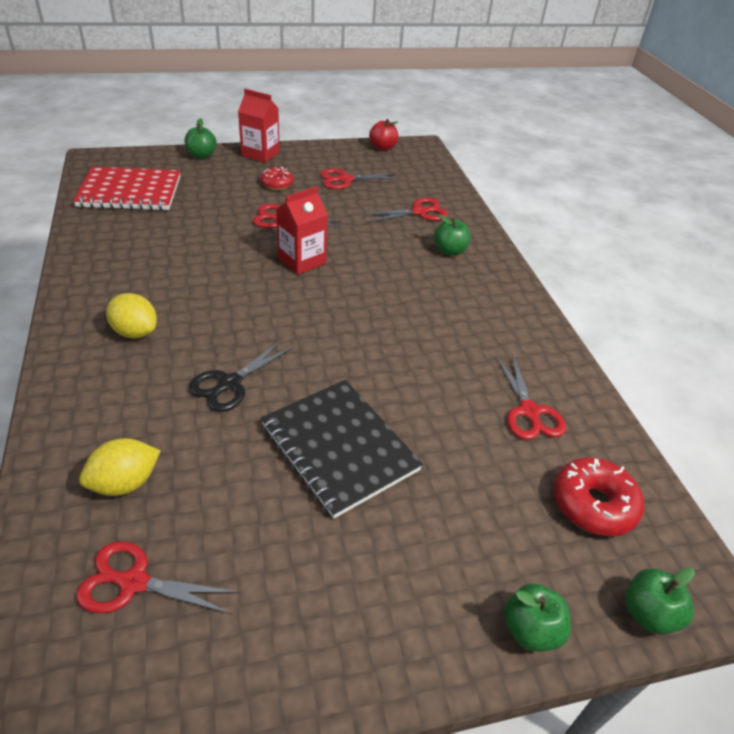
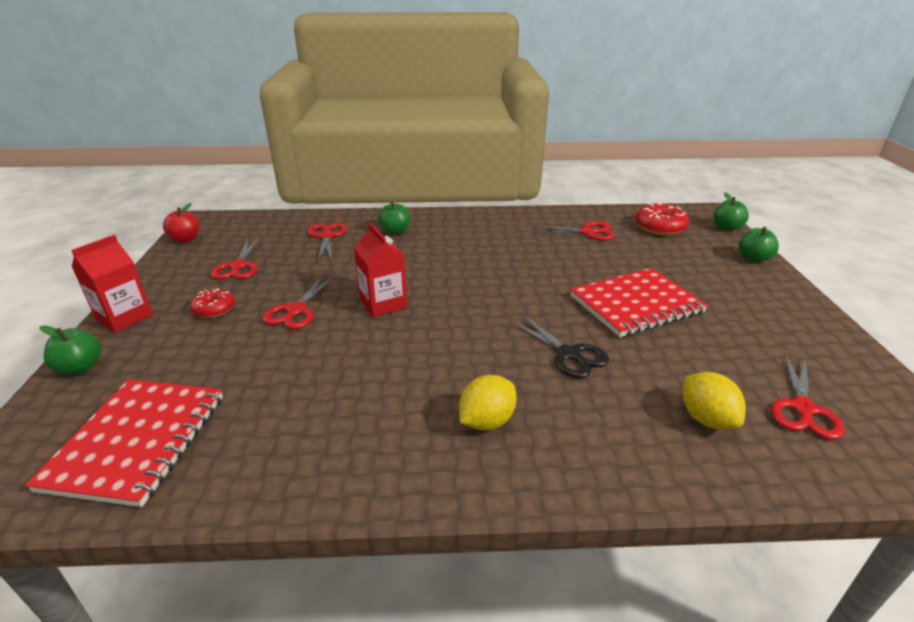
camera: 75 degrees left, 10 degrees down
black notebook [261,380,423,518] -> red notebook [570,268,708,337]

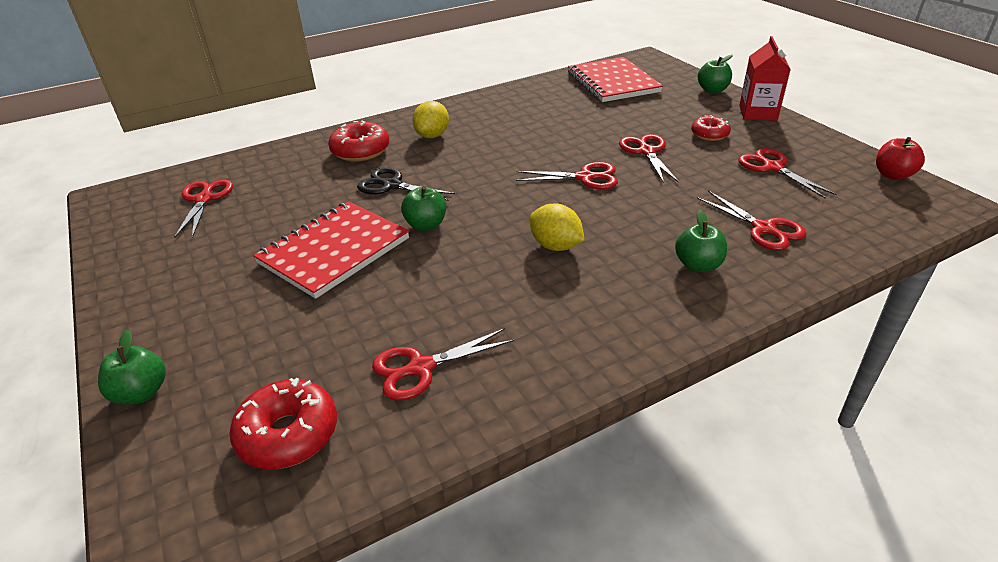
camera: 155 degrees right, 5 degrees up
red carton [354,223,407,317] -> red scissors [516,162,618,189]
yellow lemon [683,372,746,429] -> yellow lemon moved to [530,204,585,251]
green apple [713,192,749,231] -> green apple moved to [401,186,446,231]
none -> red donut [328,121,389,162]

